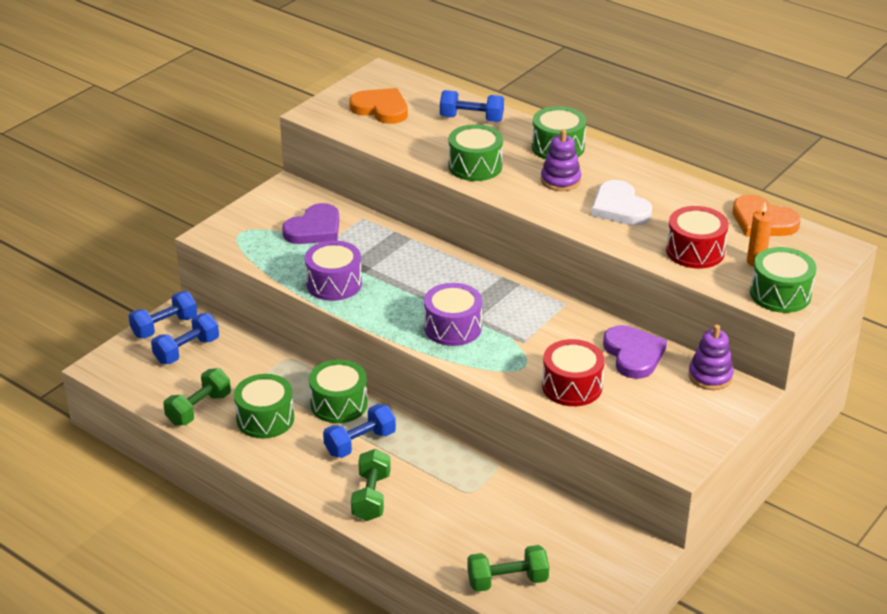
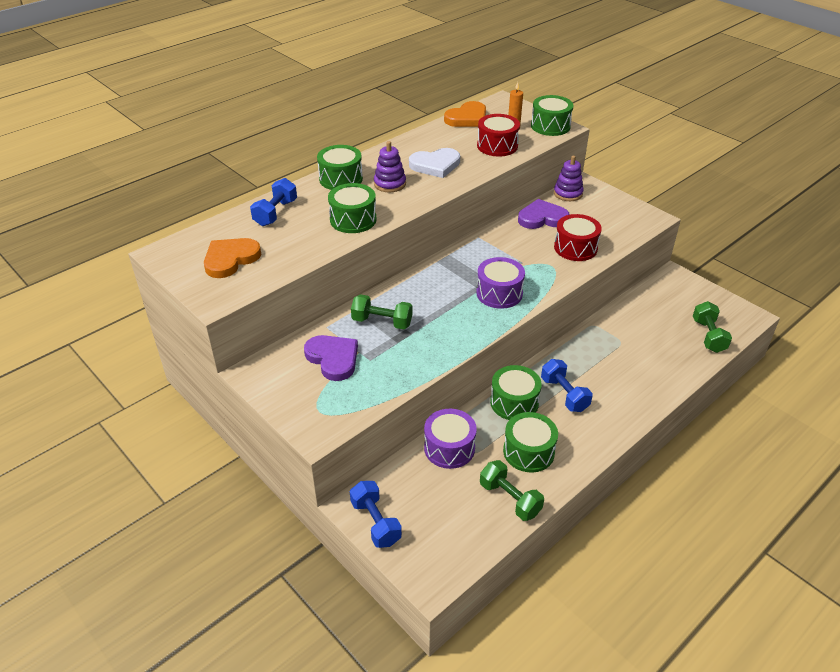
camera: 80 degrees left, 5 degrees up
blue dumbbell [151,313,219,364] -> none
purple drum [305,240,362,301] -> purple drum moved to [424,409,477,469]
green dumbbell [351,449,391,521] -> green dumbbell moved to [351,294,412,329]

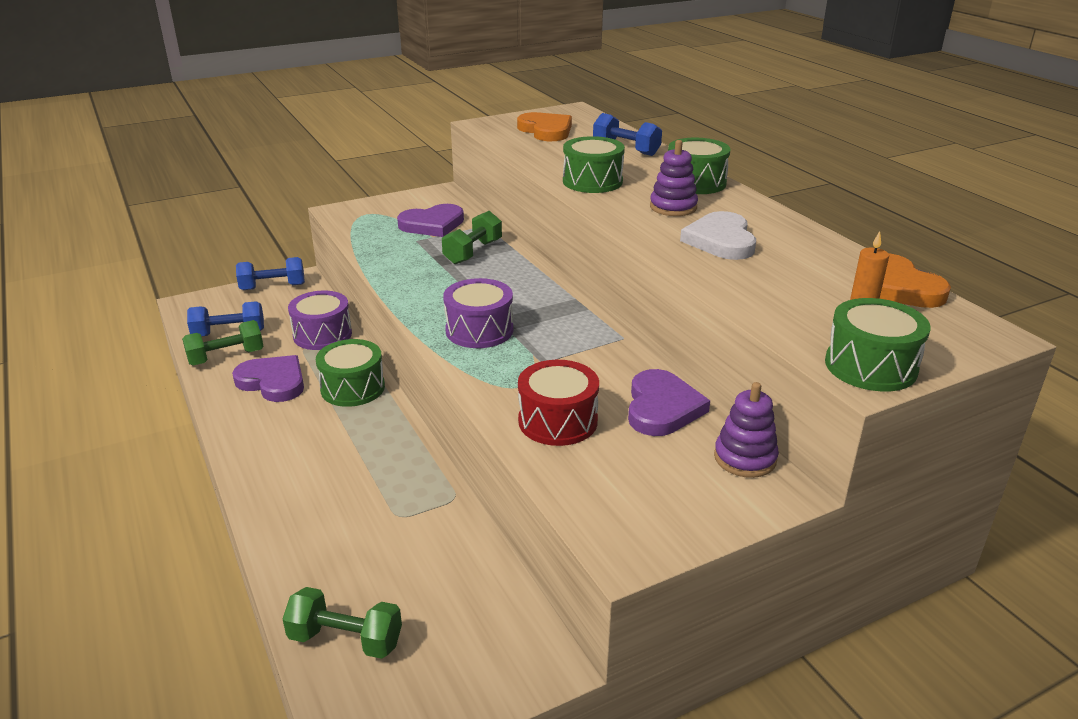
camera: 105 degrees right, 10 degrees down
red drum [477,114,520,156] -> none
green drum [503,412,558,473] -> purple heart [232,355,304,402]
blue dumbbell [541,359,593,412] -> blue dumbbell moved to [187,301,264,336]

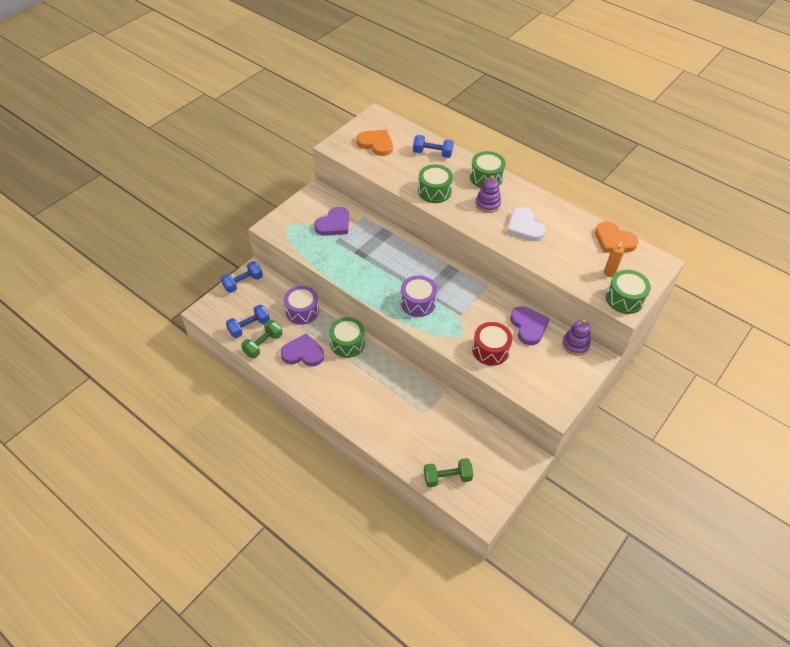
camera: 25 degrees left, 20 degrees up
green dumbbell [442,211,502,264] -> none

